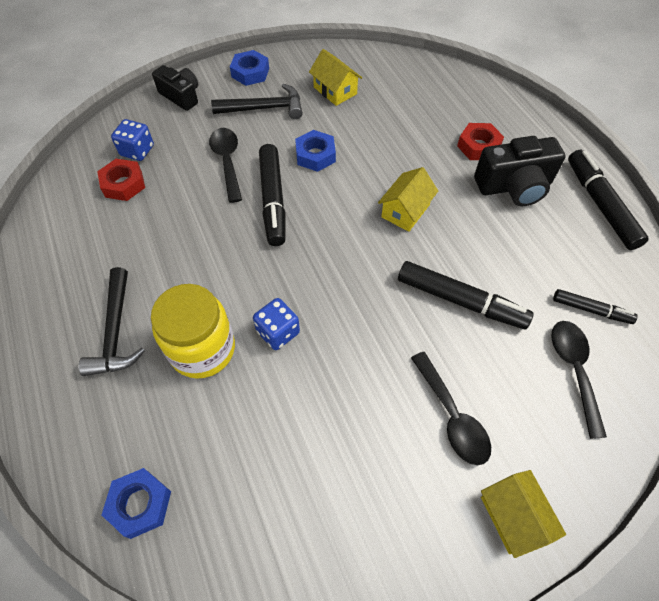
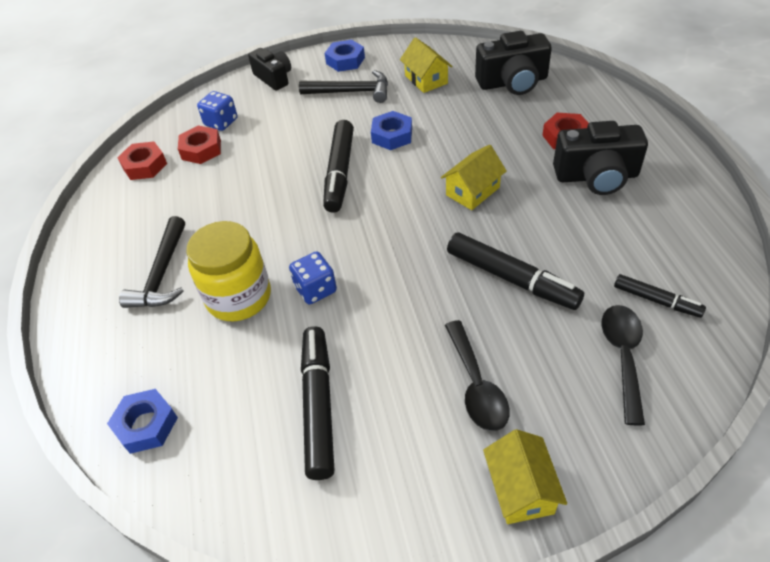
camera: 15 degrees right, 10 degrees down
black spoon [209,128,242,203] -> none
black marker [568,150,649,250] -> black marker moved to [301,326,334,480]
none -> red nut [117,141,167,180]
none -> black camera [475,31,552,95]

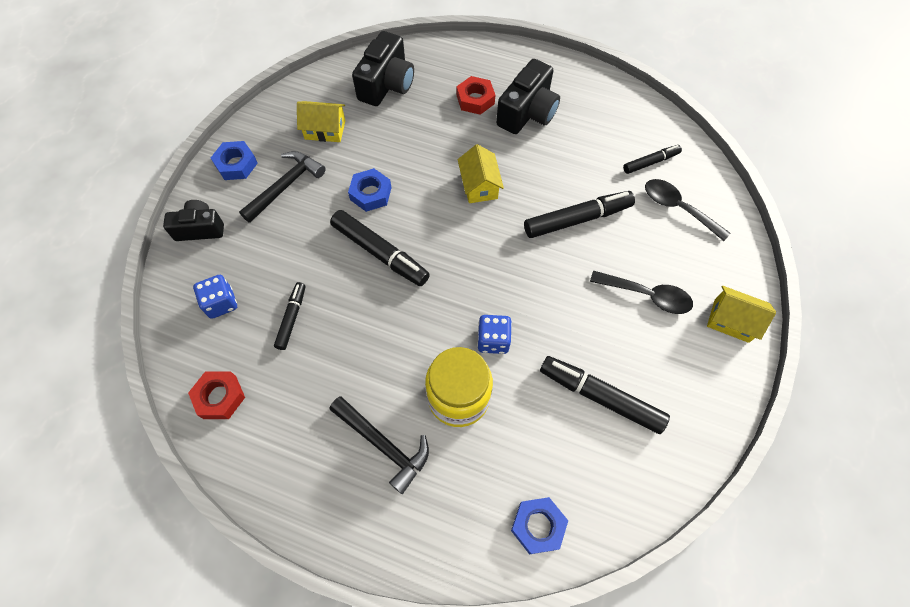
camera: 60 degrees left, 15 degrees up
red nut [178,125,221,164] -> none
none -> black marker [274,282,306,350]

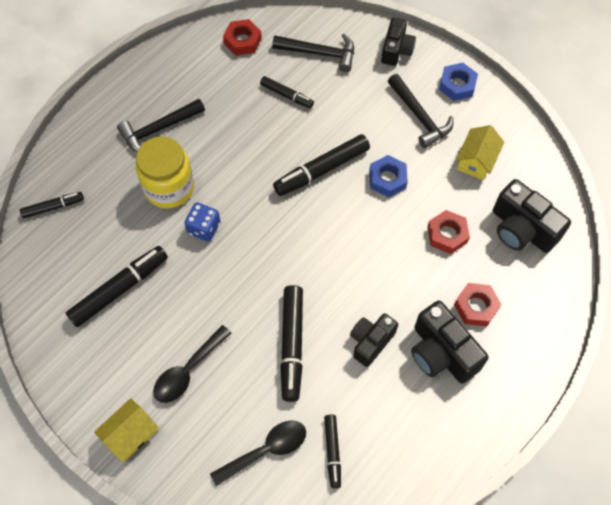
camera: 110 degrees right, 0 degrees up
blue dice [193,275,237,319] -> black hammer [272,33,354,72]
yellow house [458,144,504,203] -> none
blue nut [511,497,568,554] -> black marker [20,192,84,218]
none -> black camera [350,313,398,367]
none -> red nut [427,210,470,254]

